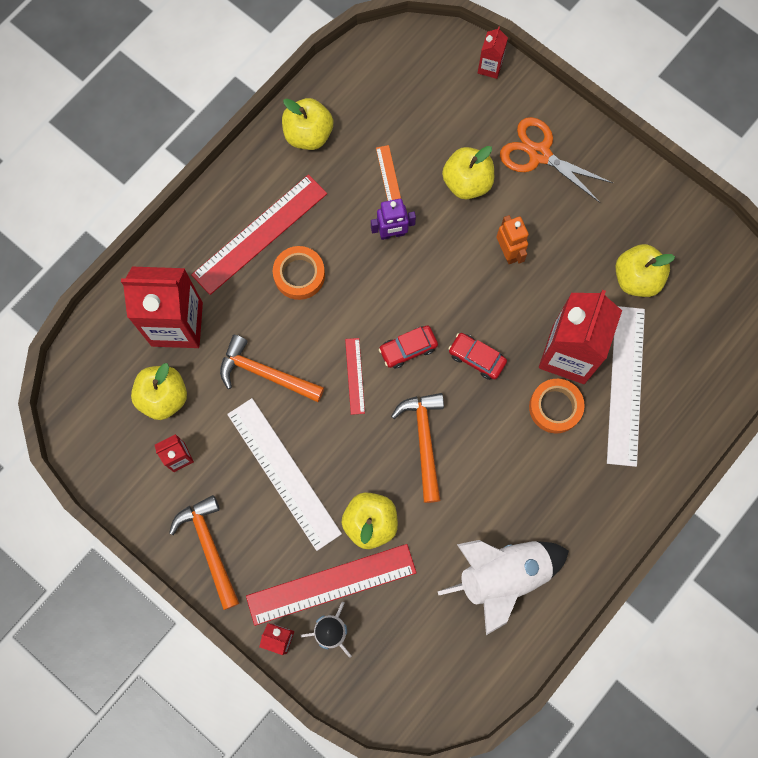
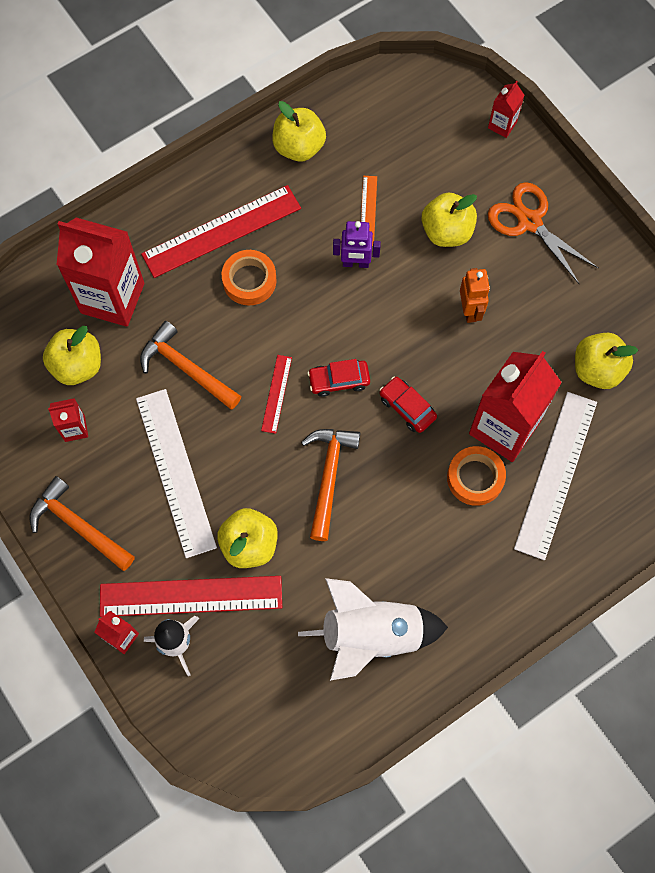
camera: 15 degrees right, 5 degrees down
orange hammer [169,495,240,610] -> orange hammer turned 45 degrees counterclockwise [29,476,135,571]

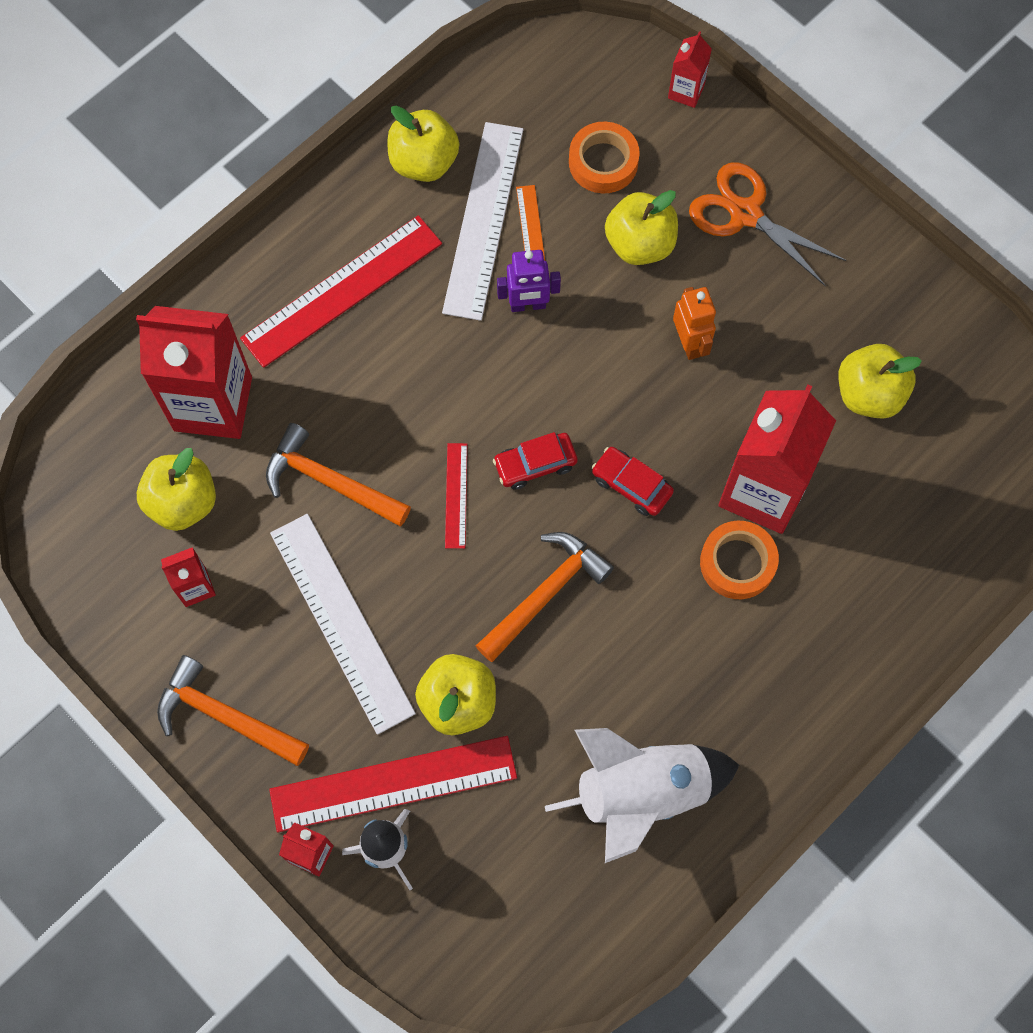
camera: 10 degrees left, 0 degrees up
orange tape [222,250,277,306] -> orange tape moved to [569,122,640,193]
orange hammer [301,429,360,541] -> orange hammer turned 45 degrees clockwise [476,532,614,662]
white ruler [514,392,597,560] -> white ruler moved to [442,122,523,321]

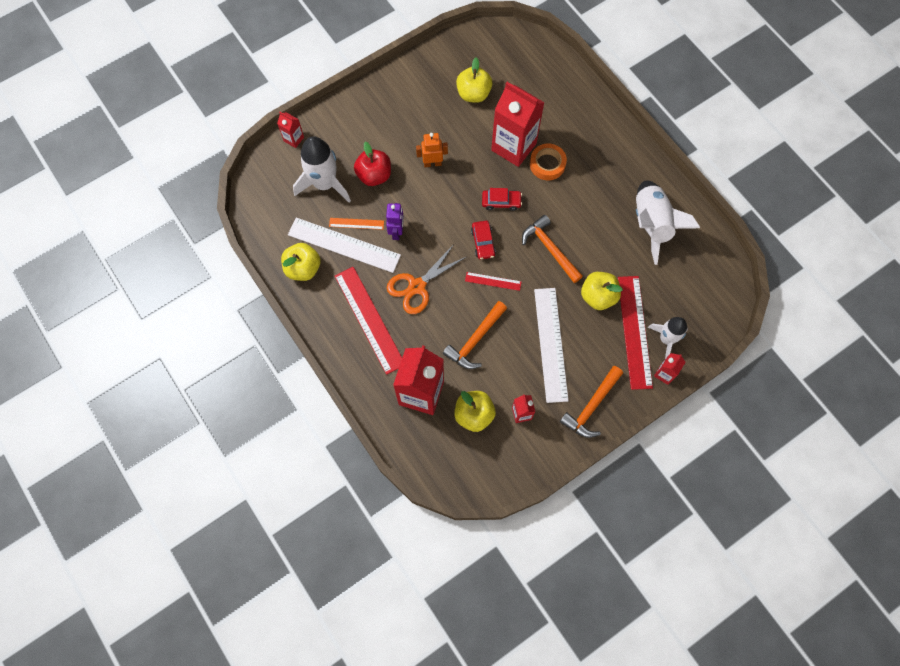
camera: 80 degrees left, 0 degrees up
white ruler [270,514,416,735] -> white ruler turned 75 degrees counterclockwise [534,288,569,403]
orange tape [569,122,640,193] -> white rocket [293,136,351,202]
red car [592,447,674,516] -> red car turned 135 degrees counterclockwise [482,188,522,211]
yellow apple [605,190,678,265] -> red apple [354,142,391,186]
orange scissors [689,163,846,286] -> orange scissors moved to [387,244,466,314]

